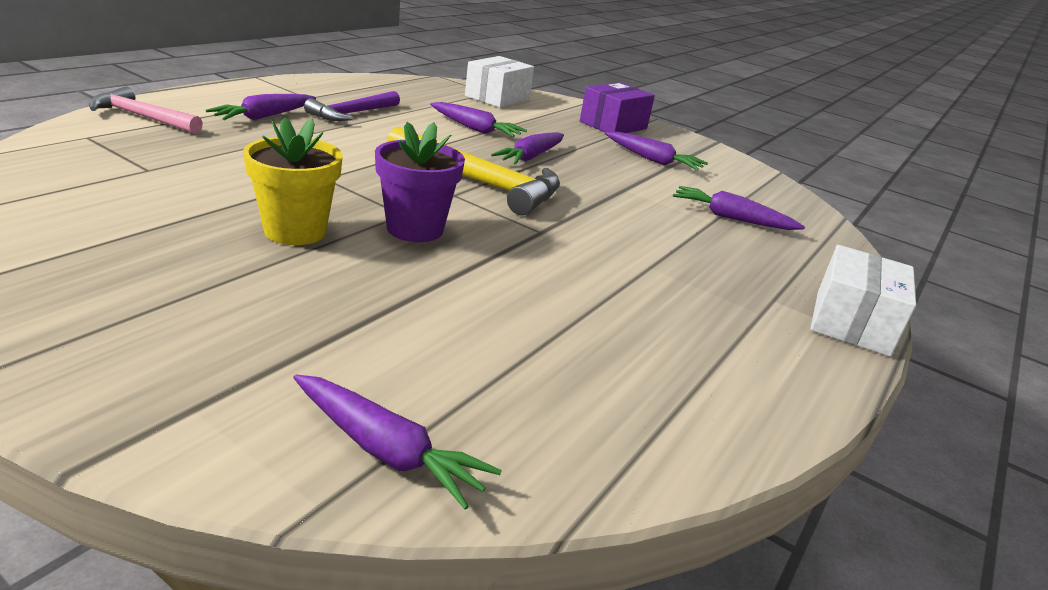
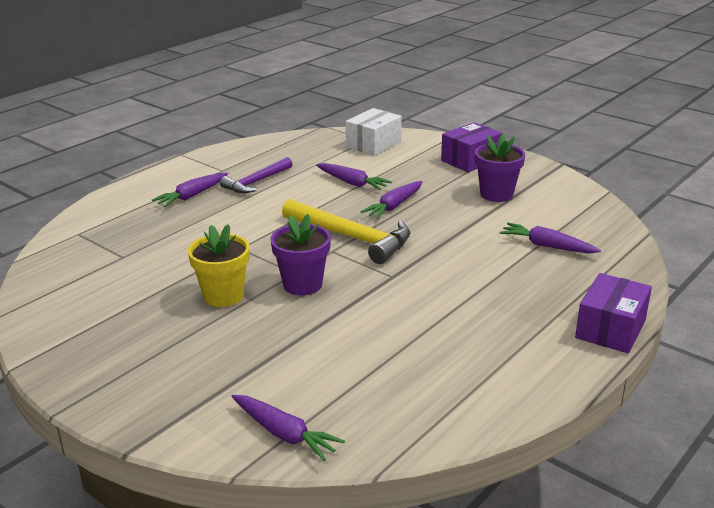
camera: 10 degrees right, 0 degrees up
pink hammer [89,86,203,134] -> none
purple carrot [605,132,708,170] -> purple flower pot [475,134,525,202]
white box [810,245,916,357] -> purple box [575,273,652,353]

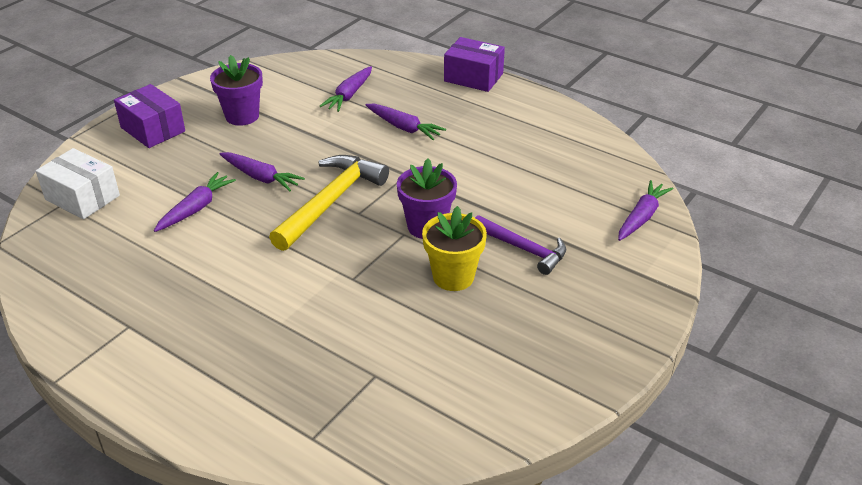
camera: 95 degrees left, 10 degrees up
purple carrot [152,173,228,207] -> purple carrot moved to [366,104,446,140]
purple hammer [220,157,292,193] -> purple hammer moved to [475,215,566,275]

